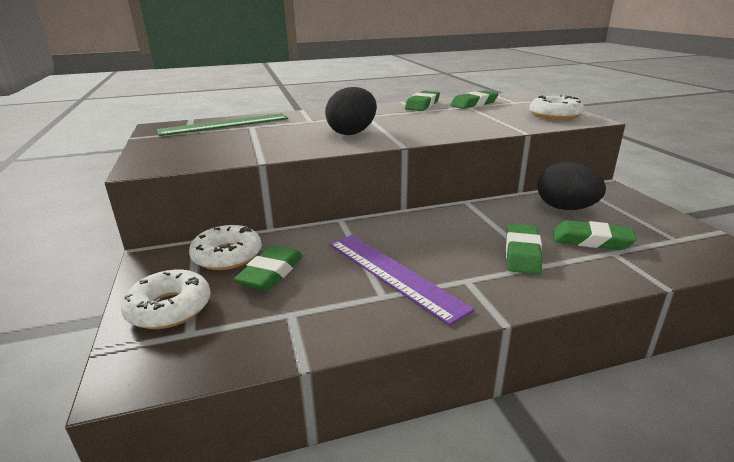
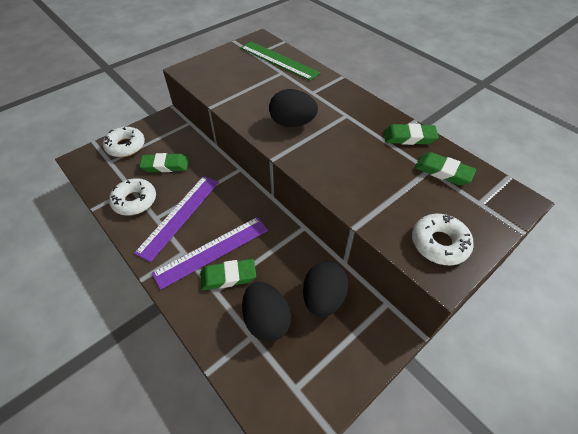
camera: 65 degrees right, 25 degrees up
white donut [189,225,262,270] -> white donut moved to [109,178,156,216]
green eraser [553,220,637,250] -> black egg [242,282,291,342]
none -> purple ruler [152,217,268,290]

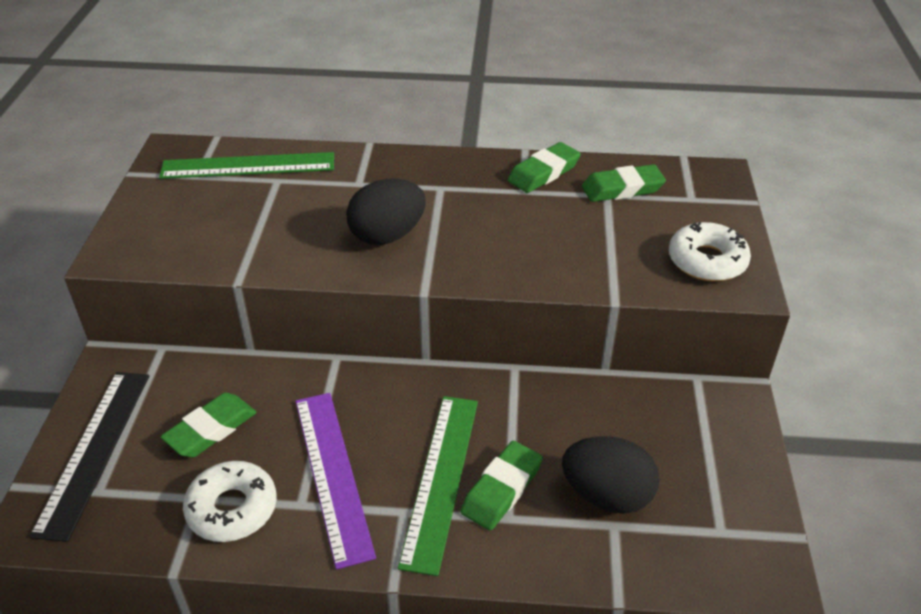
camera: 45 degrees left, 10 degrees down
white donut [103,127,145,157] -> black ruler [29,372,149,542]
purple ruler [152,217,268,290] -> green ruler [398,396,478,576]
black egg [303,261,348,317] -> none

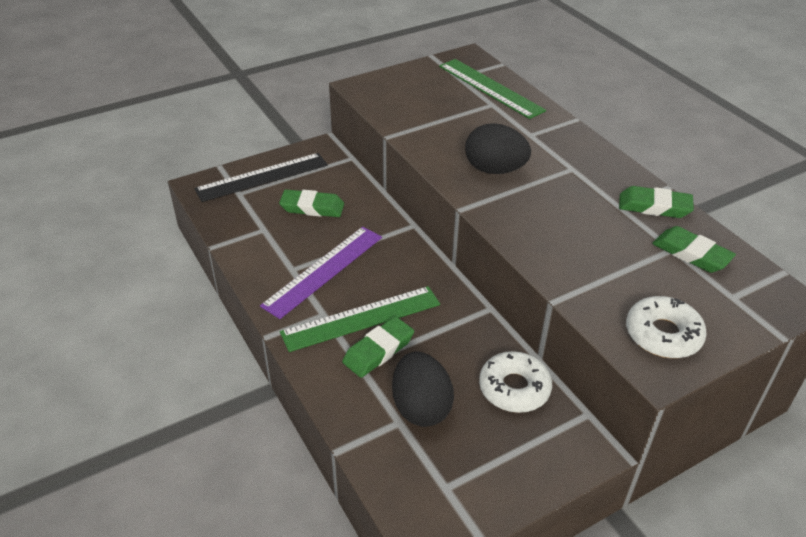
camera: 55 degrees right, 0 degrees up
white donut [183,461,277,542] -> white donut moved to [479,351,552,413]
green eraser [460,441,543,531] -> green eraser turned 45 degrees counterclockwise [342,316,414,378]

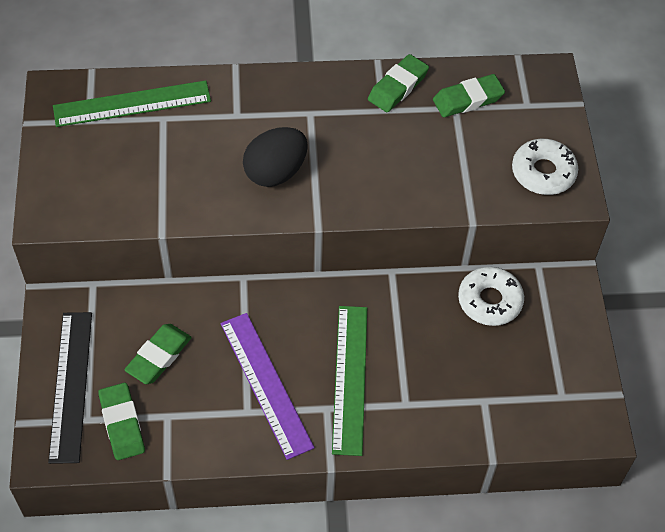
camera: 65 degrees left, 15 degrees up
green eraser [342,316,414,378] -> green eraser moved to [98,383,145,460]
black egg [392,351,454,427] -> none

